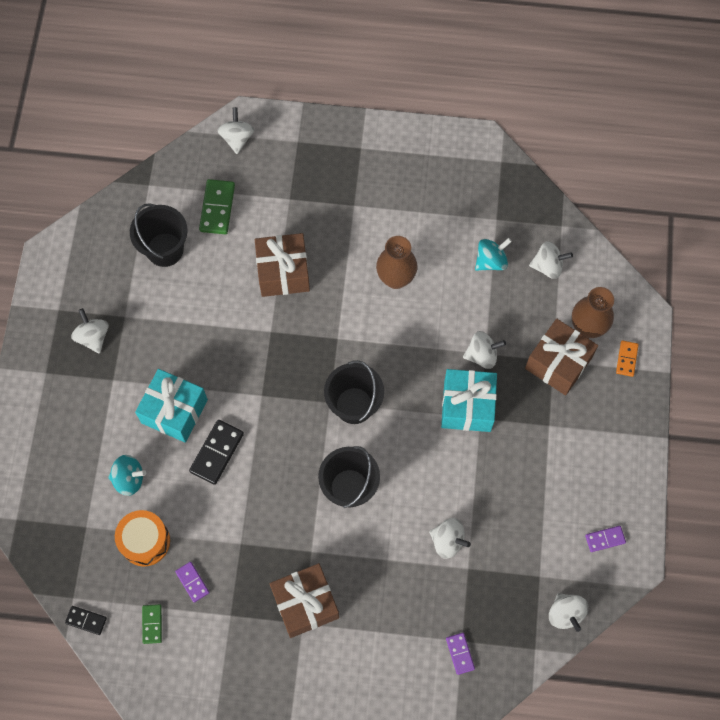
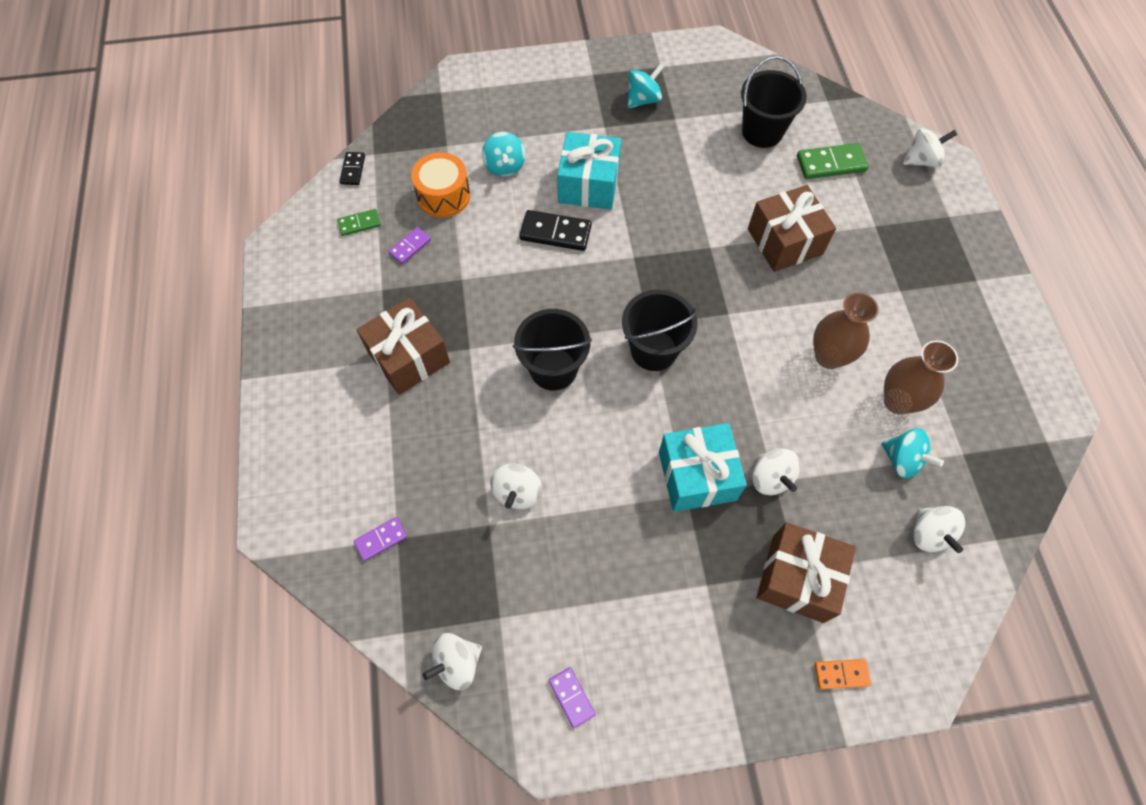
camera: 75 degrees right, 5 degrees down
white spinning top [71,308,109,354] -> turquoise spinning top [627,64,664,109]
brown vase [572,287,614,339] -> brown vase moved to [884,340,958,415]

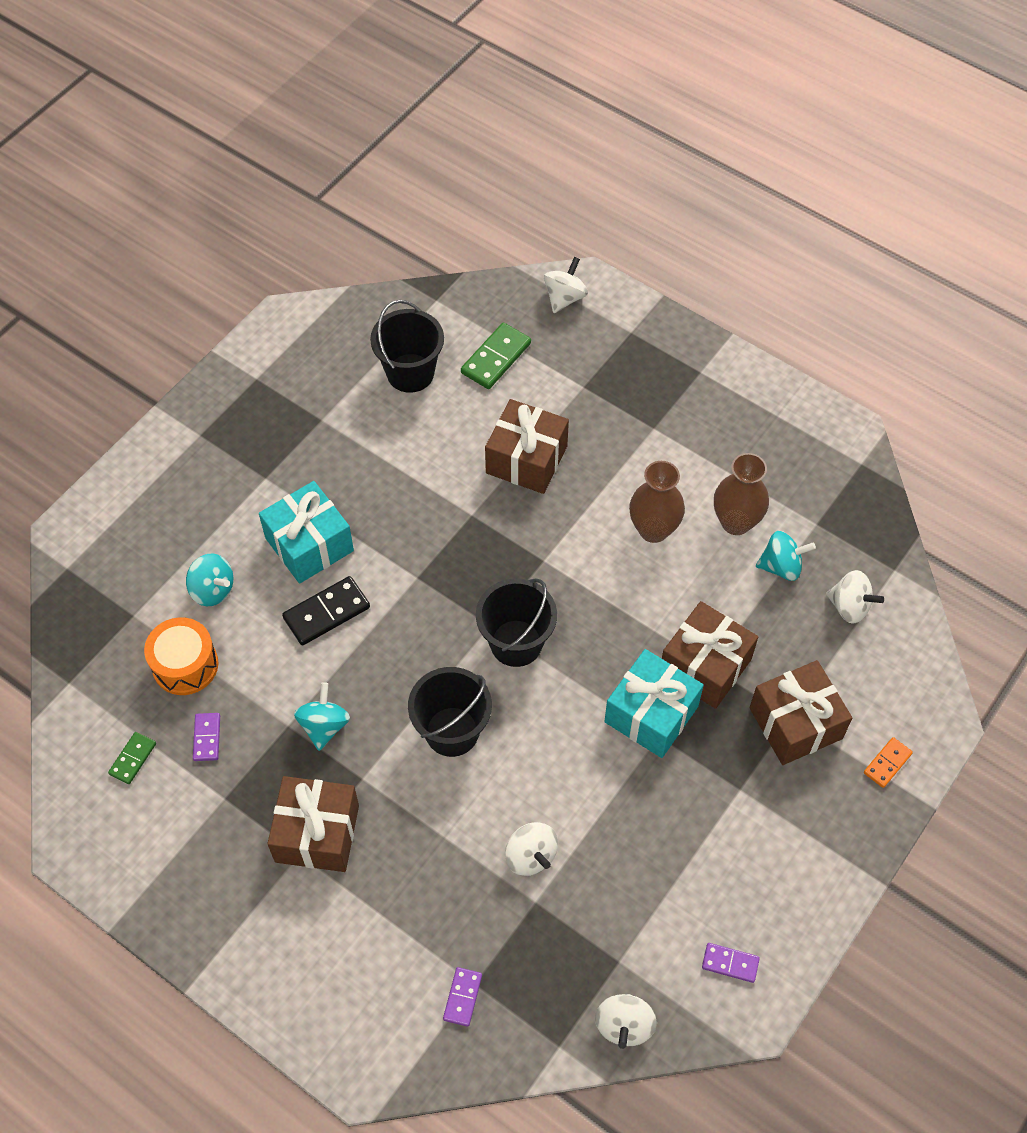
camera: 45 degrees left, 5 degrees down
black domino [340,152,365,185] -> none
turquoise spinning top [627,64,664,109] -> turquoise spinning top moved to [294,682,350,751]
white spinning top [752,448,800,495] -> brown gift [662,601,758,709]

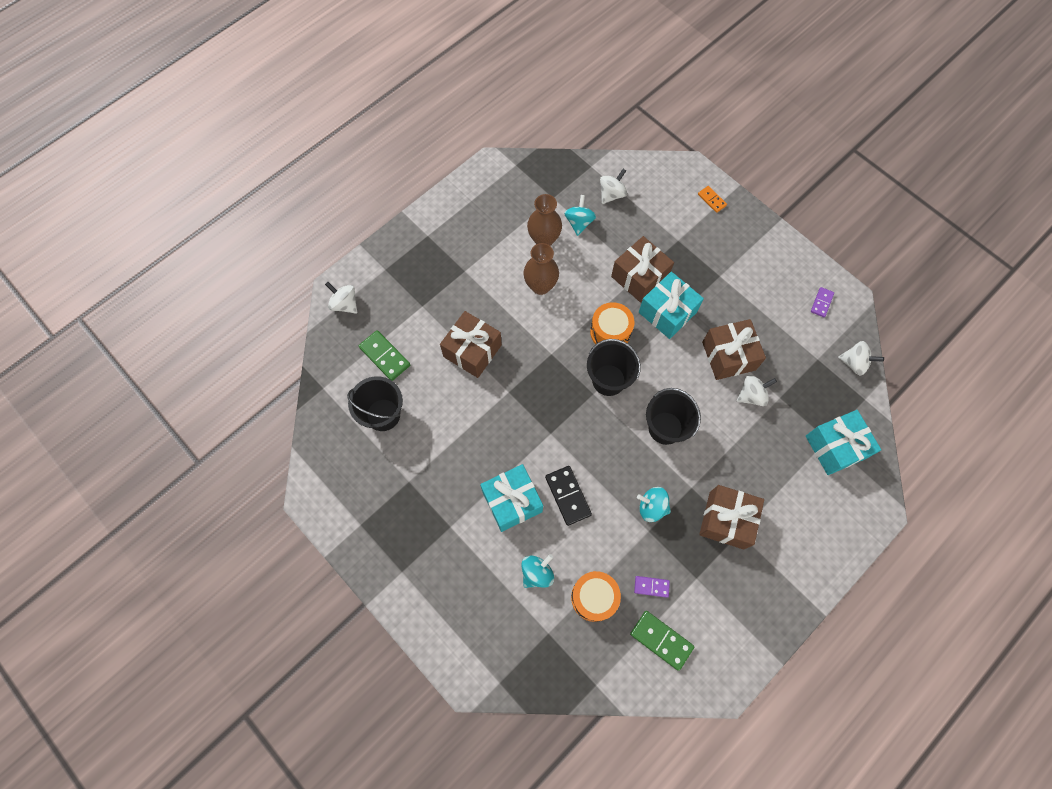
camera: 80 degrees left, 10 degrees up
green domino [108,732,156,784] -> green domino [630,611,694,671], size x1.67
purple domino [443,967,482,1027] -> turquoise gift [806,410,881,475]
brown gift [750,660,852,765] -> brown gift moved to [702,319,766,380]
none -> orange drum [590,302,635,344]

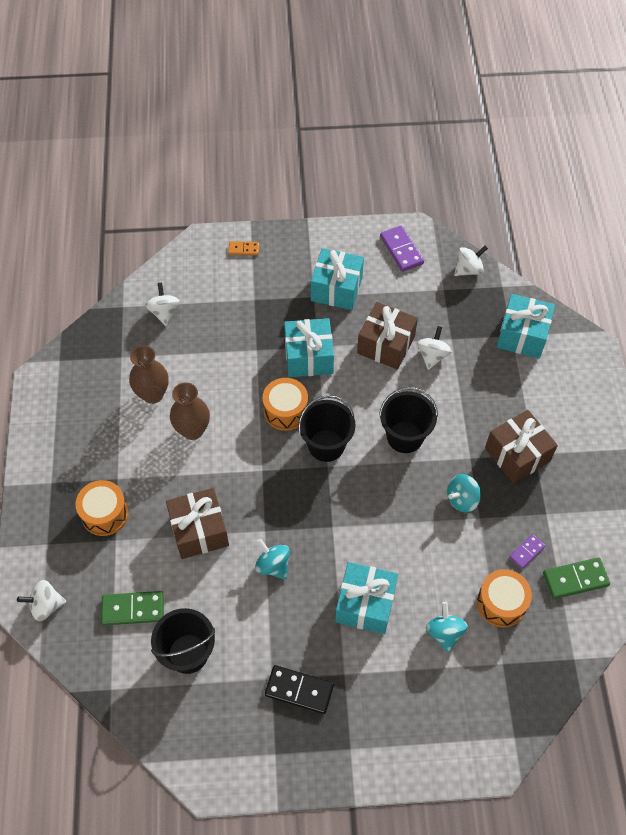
camera: 50 degrees left, 10 degrees down
black domino [545,466,592,526] -> black domino moved to [265,665,334,714]
turquoise spinning top [564,195,596,236] -> turquoise spinning top moved to [255,539,290,579]
brown gift [611,236,674,303] -> none
purple domino [811,287,834,317] -> purple domino [380,225,424,272], size x1.67
none -> orange drum [76,480,129,536]
none -> turquoise gift [311,248,364,310]

